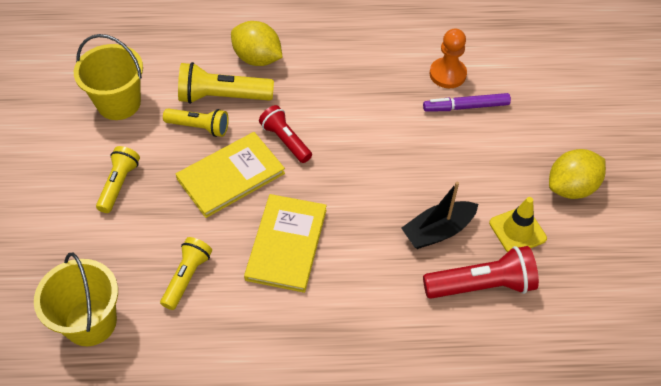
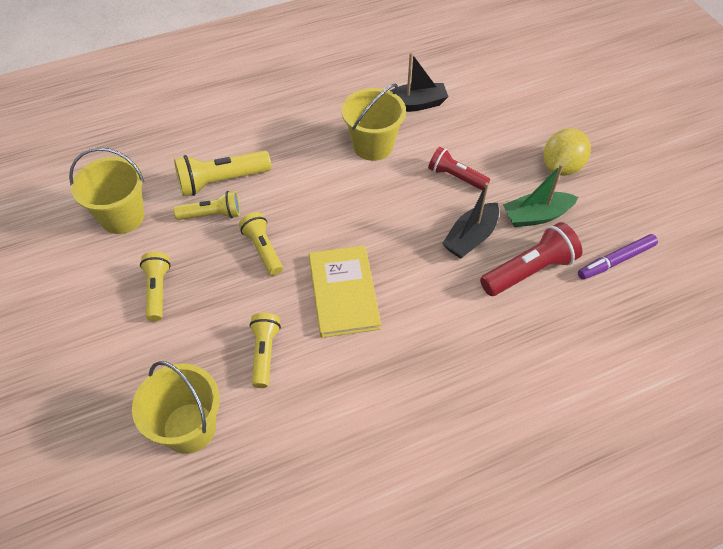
camera: 20 degrees left, 0 degrees up
yellow book [176,132,285,218] -> yellow flashlight [239,212,283,275]
yellow lemon [231,21,283,66] -> none
red flashlight [259,105,312,163] -> red flashlight moved to [428,147,490,190]
purple marker [423,93,511,112] -> purple marker moved to [578,234,658,280]
orange pawn [430,28,467,88] -> black boat [390,52,449,112]
yellow traffic cone [489,197,547,252] -> green boat [503,164,578,227]
none -> yellow bucket [342,84,406,161]

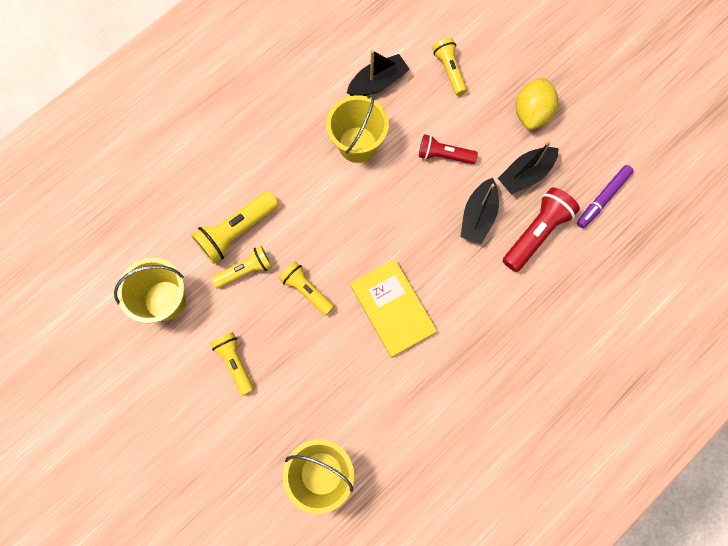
camera: 20 degrees left, 20 degrees up
yellow flashlight [249,313,281,388] -> yellow flashlight moved to [432,38,467,96]
green boat [503,164,578,227] -> black boat [498,141,559,195]

